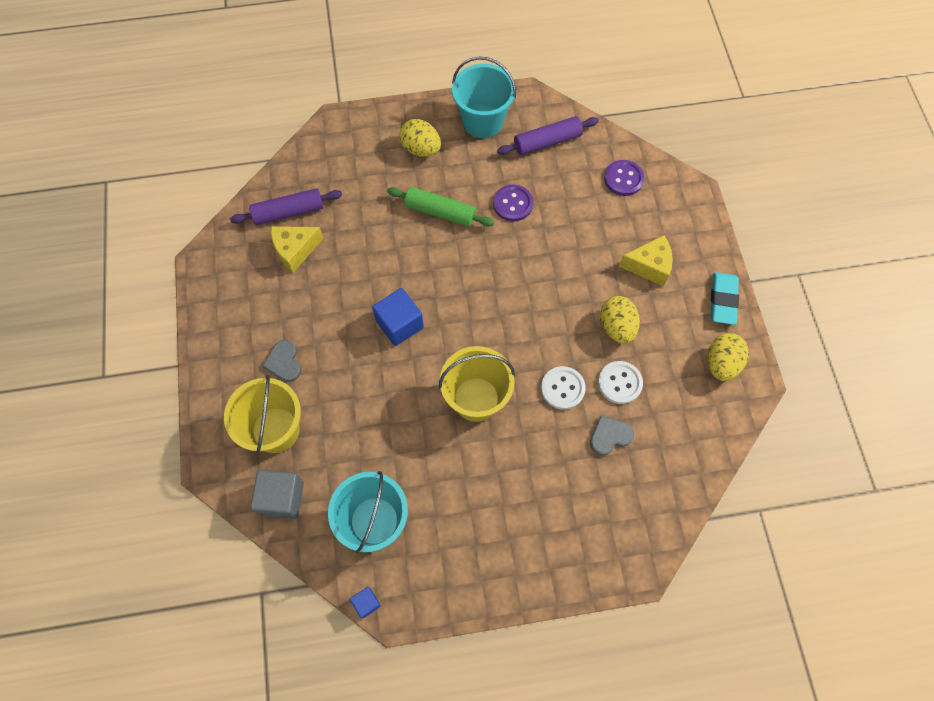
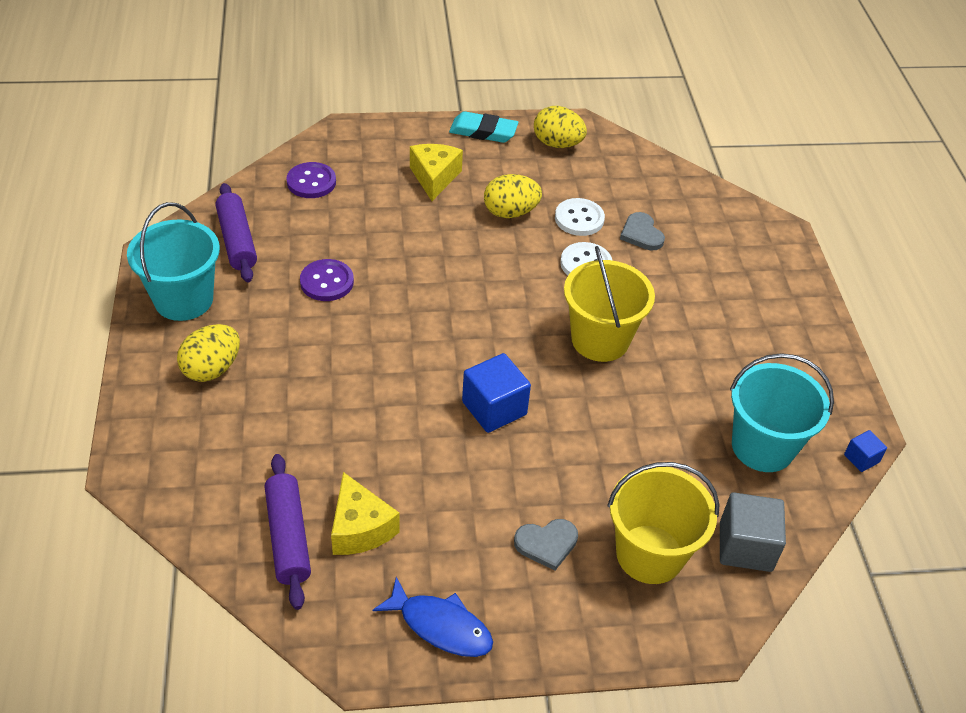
camera: 90 degrees left, 20 degrees down
green rolling pin [387,187,494,227] -> none
none -> blue fish [372,577,493,657]

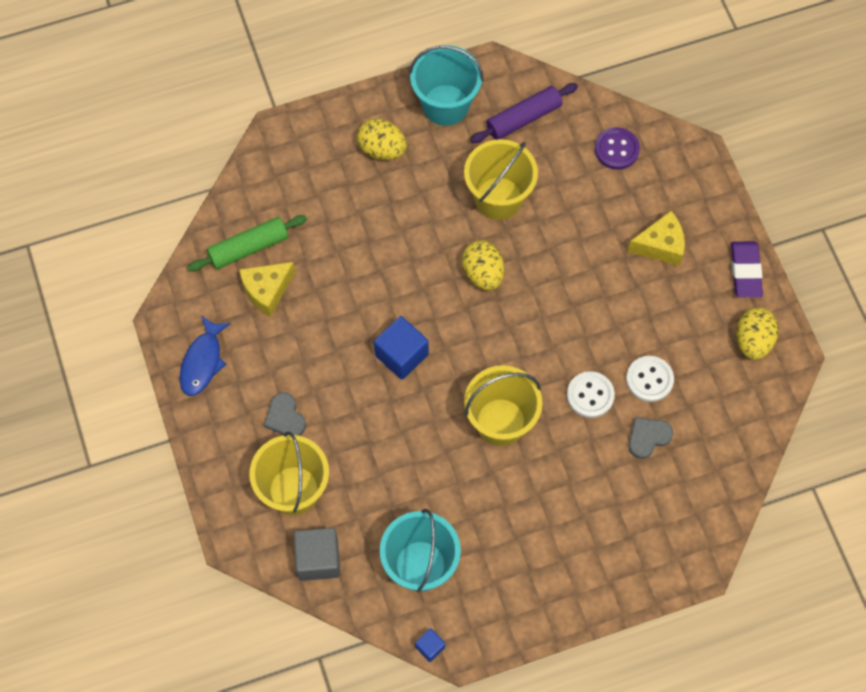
camera: 80 degrees right, 20 degrees up
purple rolling pin [265,454,311,610] -> green rolling pin [188,215,307,271]
purple button [300,259,354,301] -> yellow bucket [464,139,538,220]
turquoise eraser [449,111,519,143] -> purple eraser [731,241,763,297]
yellow egg [484,174,542,218] -> yellow egg moved to [462,240,504,290]

